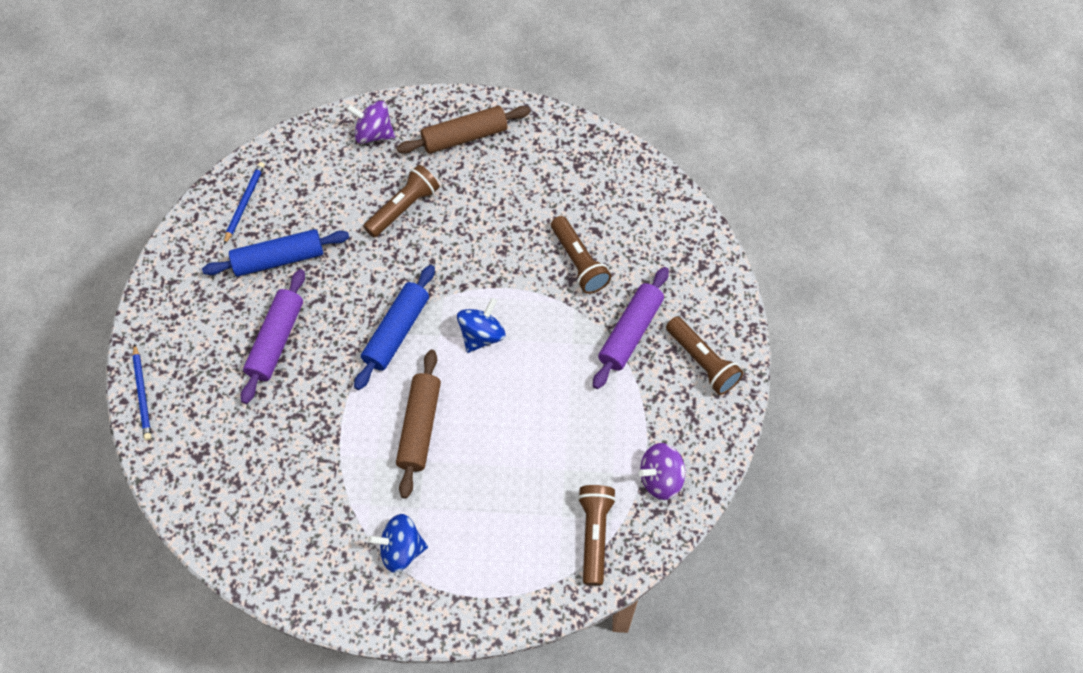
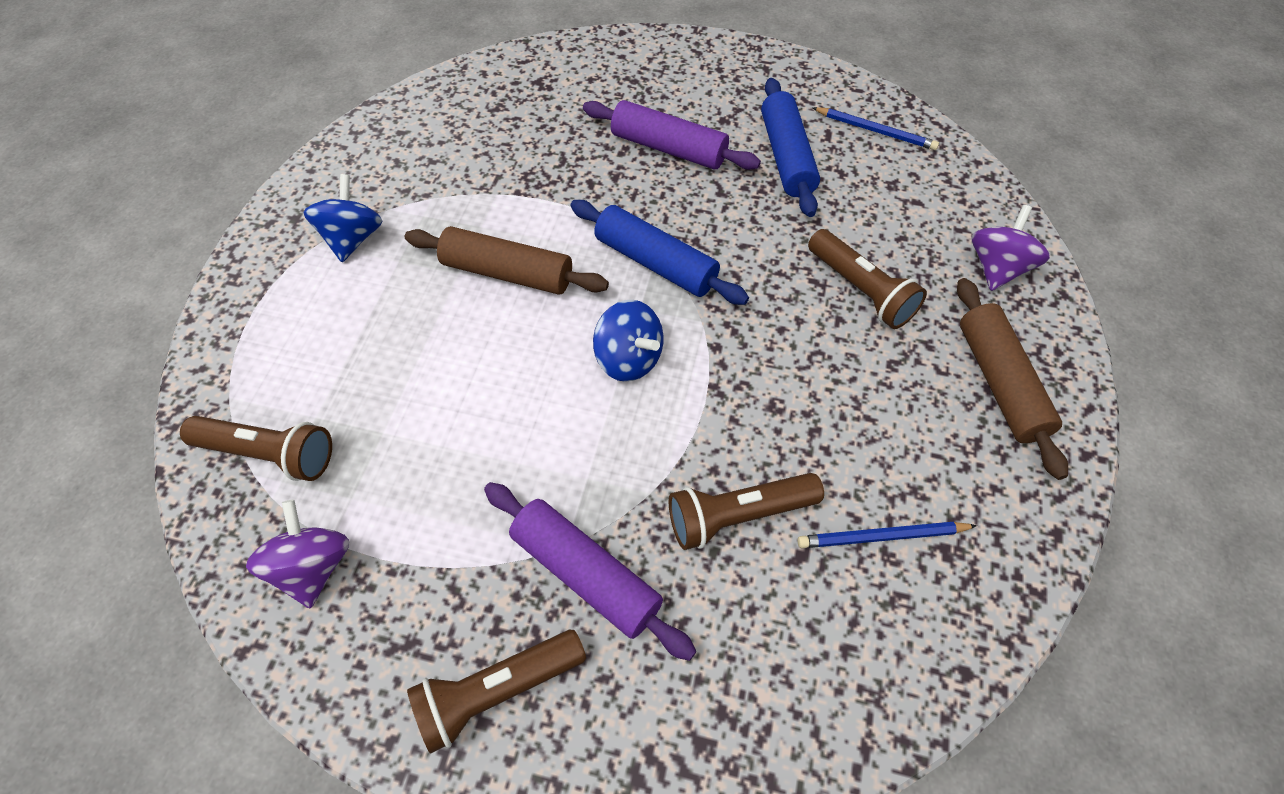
camera: 100 degrees right, 5 degrees down
blue pencil [132,344,152,440] -> blue pencil moved to [797,522,977,548]

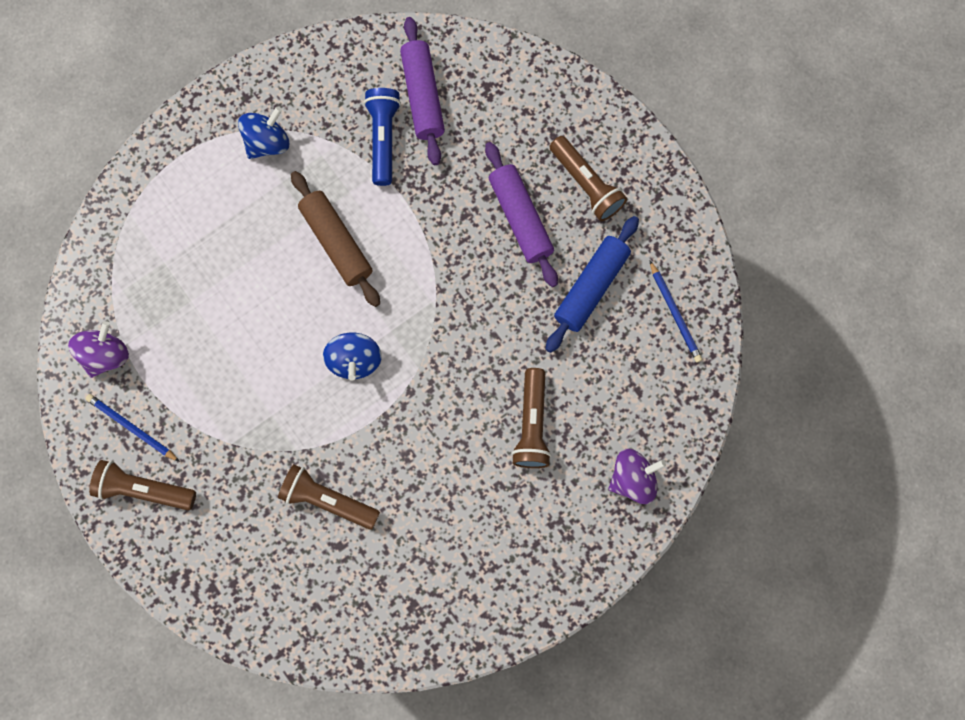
camera: 40 degrees right, 20 degrees up
brown flashlight [180,416,332,481] -> brown flashlight moved to [550,136,627,221]
purple rolling pin [484,482,696,661] -> purple rolling pin moved to [400,17,445,165]
blue rolling pin [570,200,749,305] -> none
blue pencil [797,522,977,548] -> blue pencil moved to [86,394,180,462]
brown rolling pin [957,278,1068,480] -> none
none -> blue flashlight [364,88,401,186]

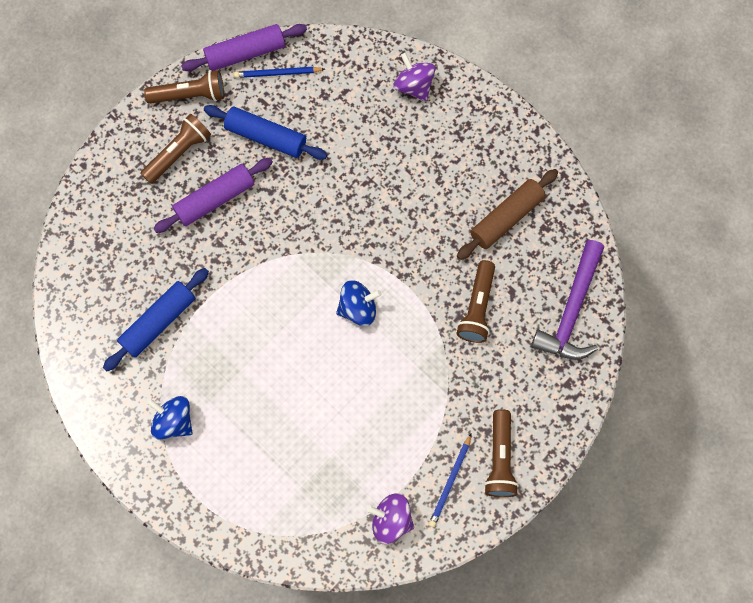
camera: 100 degrees left, 5 degrees down
brown rolling pin [291,171,380,307] -> brown rolling pin moved to [457,169,558,260]
blue flashlight [364,88,401,186] -> blue rolling pin [103,268,209,371]
purple rolling pin [400,17,445,165] -> purple rolling pin moved to [181,24,307,71]
brown flashlight [512,368,551,468] -> brown flashlight moved to [144,70,224,104]
blue pencil [649,260,703,363] -> blue pencil turned 150 degrees counterclockwise [234,67,325,78]
none -> purple hammer [531,240,604,360]

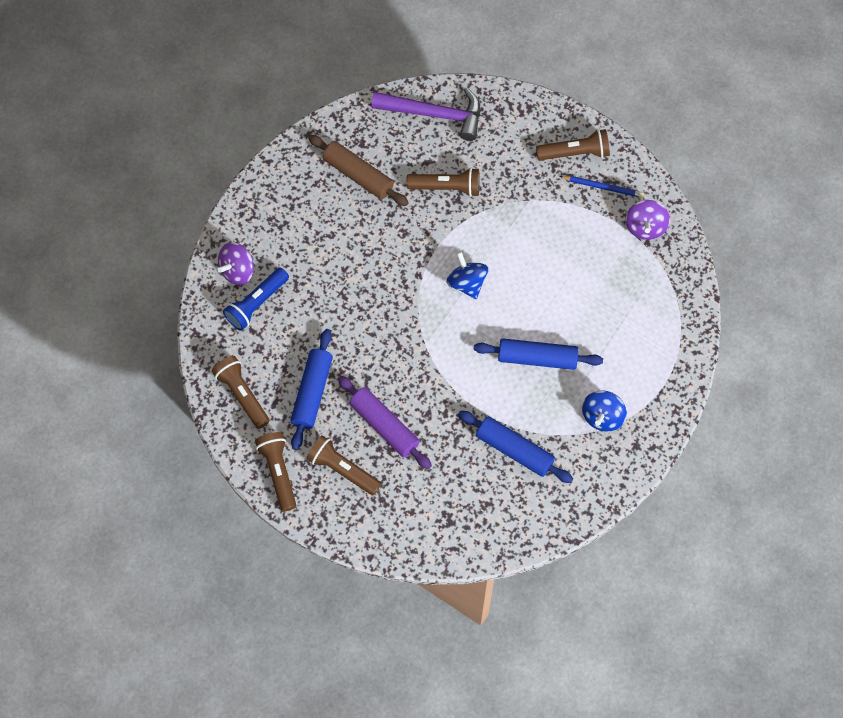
camera: 100 degrees left, 5 degrees down
purple rolling pin [181,24,307,71] -> none
blue pencil [234,67,325,78] -> brown flashlight [212,356,270,429]
none -> blue flashlight [223,268,289,331]
none -> blue rolling pin [473,338,603,370]

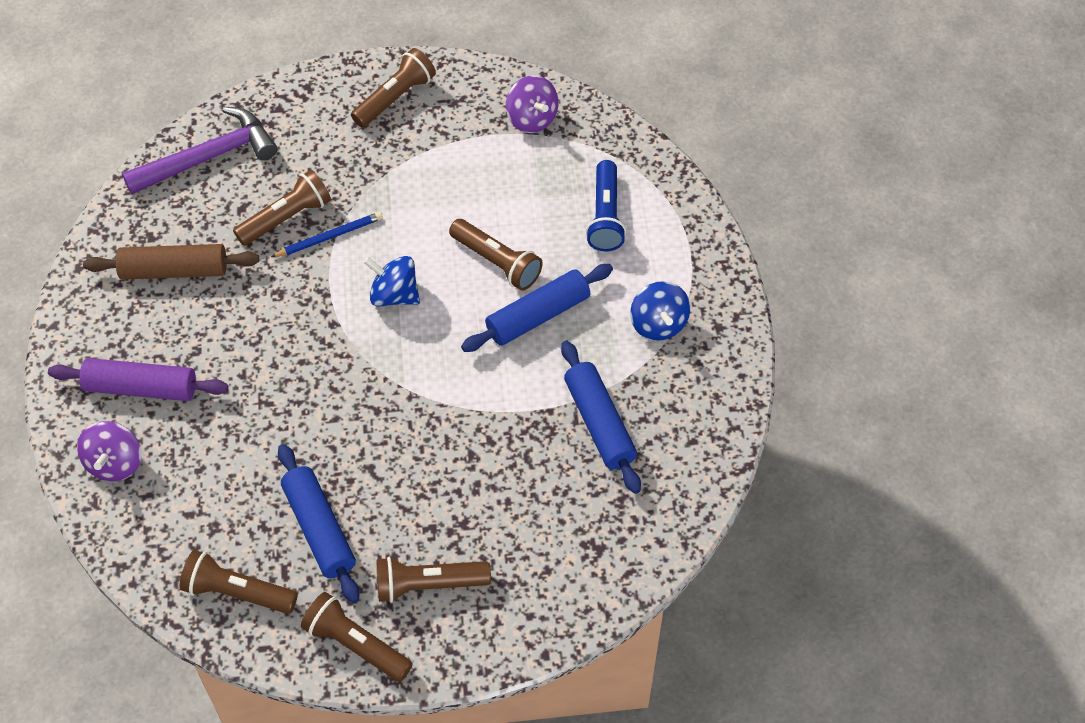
camera: 40 degrees left, 10 degrees down
blue flashlight [223,268,289,331] -> blue flashlight moved to [586,160,626,251]
purple rolling pin [338,376,432,469] -> purple rolling pin moved to [48,358,228,401]
blue rolling pin [458,410,573,483] -> blue rolling pin turned 75 degrees clockwise [561,340,641,494]
blue pencil [560,176,644,198] -> blue pencil moved to [271,212,383,257]
none -> brown flashlight [449,219,543,290]

